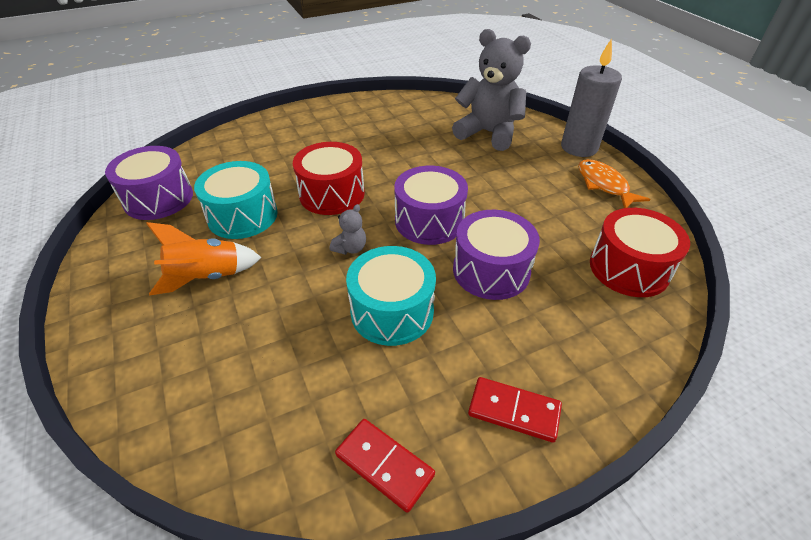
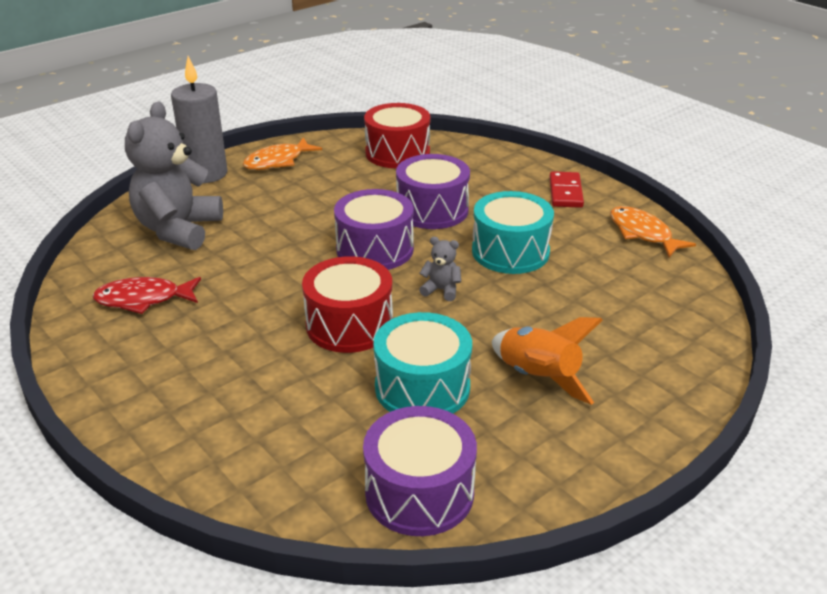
camera: 105 degrees left, 10 degrees down
red domino [335,419,435,513] -> orange fish [610,206,696,257]
none -> red fish [93,277,201,314]

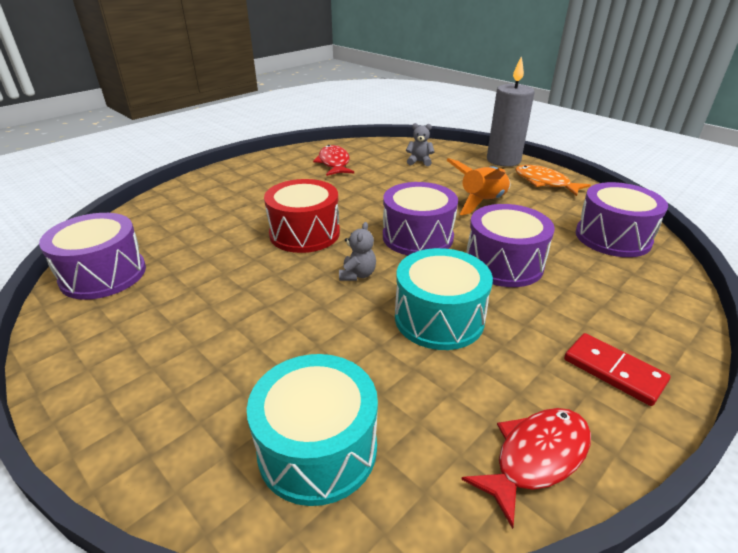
camera: 85 degrees right, 0 degrees up
grey teddy bear [125,102,223,250] -> grey teddy bear [406,123,434,166], size x0.42
red drum [364,103,430,169] -> purple drum [576,182,668,257]
turquoise drum [373,312,472,414] -> turquoise drum moved to [247,354,378,506]
orange rocket [492,317,603,405] -> orange rocket moved to [447,158,511,215]
red domino [549,171,584,208] -> red domino turned 45 degrees clockwise [564,333,670,406]
orange fish [610,206,696,257] -> red fish [461,408,591,529]

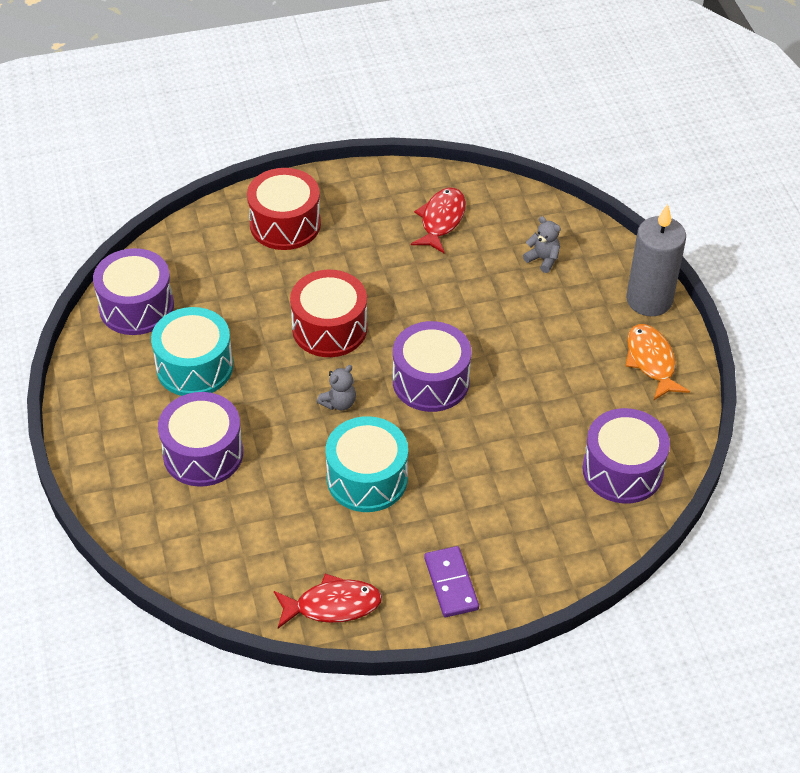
camera: 30 degrees right, 15 degrees up
turquoise drum [247,354,378,506] -> turquoise drum moved to [151,307,233,396]
orange rocket [447,158,511,215] -> none
purple drum [466,204,555,287] -> purple drum moved to [158,392,243,487]
red domino [564,333,670,406] -> purple domino [424,546,479,617]
none -> red drum [247,168,321,250]

